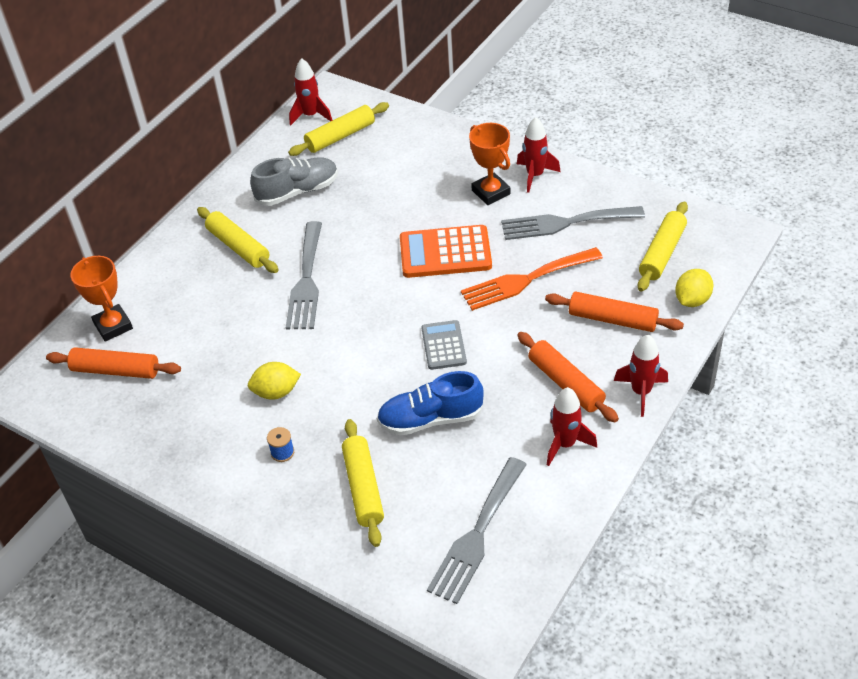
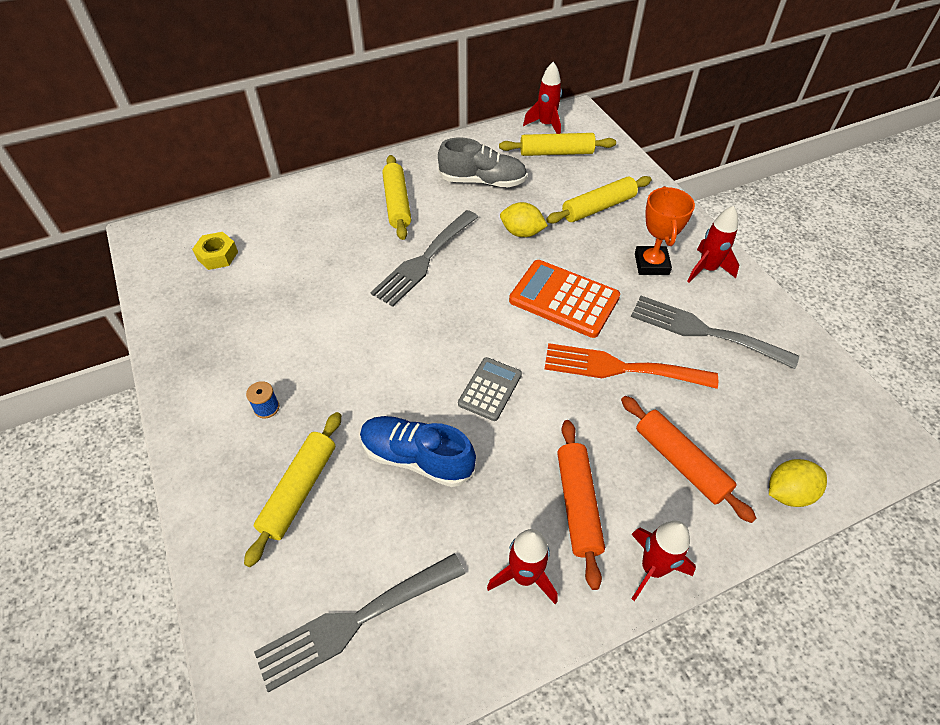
camera: 30 degrees right, 5 degrees up
orange rolling pin [46,347,181,379] -> yellow nut [192,232,238,270]
orange trophy [70,256,133,342] -> none
yellow lemon [247,362,301,400] -> yellow lemon moved to [500,202,548,237]
yellow rolling pin [638,202,688,292] -> yellow rolling pin moved to [546,176,652,224]

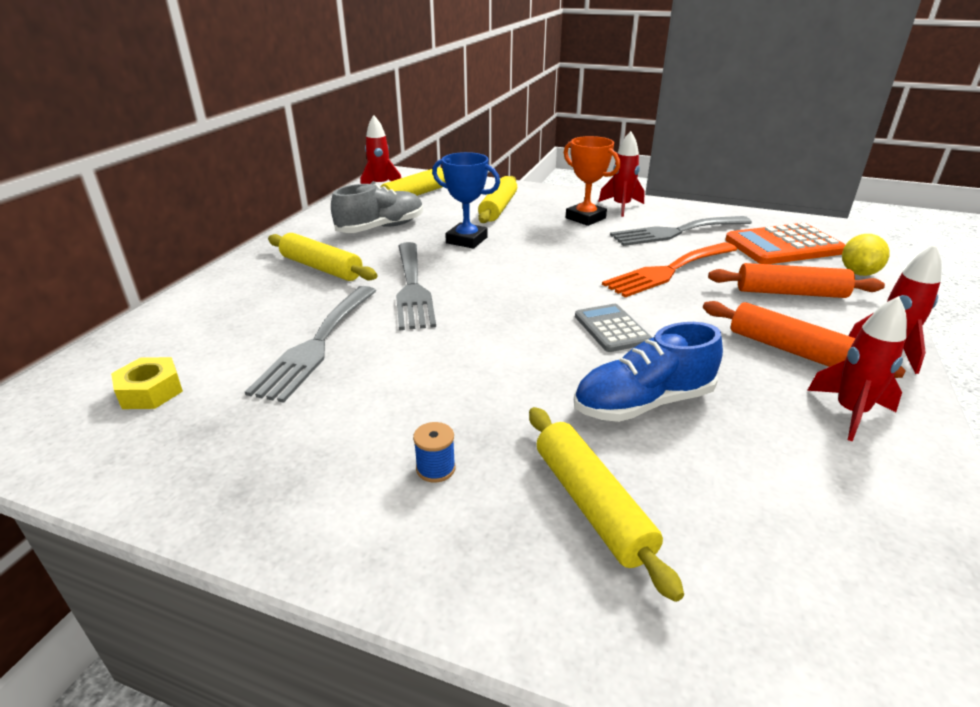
camera: 45 degrees left, 20 degrees down
grey fork [254,553,465,693] -> grey fork moved to [245,286,376,403]
yellow lemon [500,202,548,237] -> blue trophy [432,152,500,249]
orange calculator [509,260,620,338] -> orange calculator moved to [725,223,845,264]

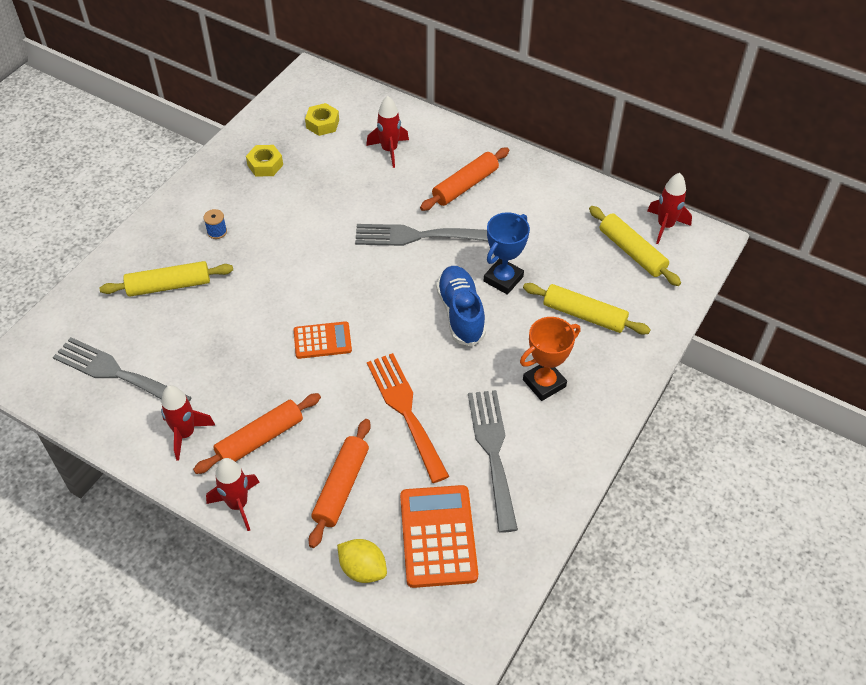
camera: 100 degrees right, 20 degrees up
grey fork [245,286,376,403] -> grey fork moved to [53,337,192,402]
yellow rolling pin [268,233,377,281] -> orange rolling pin [420,148,509,211]
grey shoe [331,184,423,233] -> none
blue shoe [574,322,723,422] -> blue shoe moved to [436,266,486,347]
grey calculator [575,304,652,352] -> orange calculator [294,321,352,359]
red rocket [598,131,645,217] -> red rocket moved to [366,96,409,168]
none -> yellow nut [246,145,283,177]

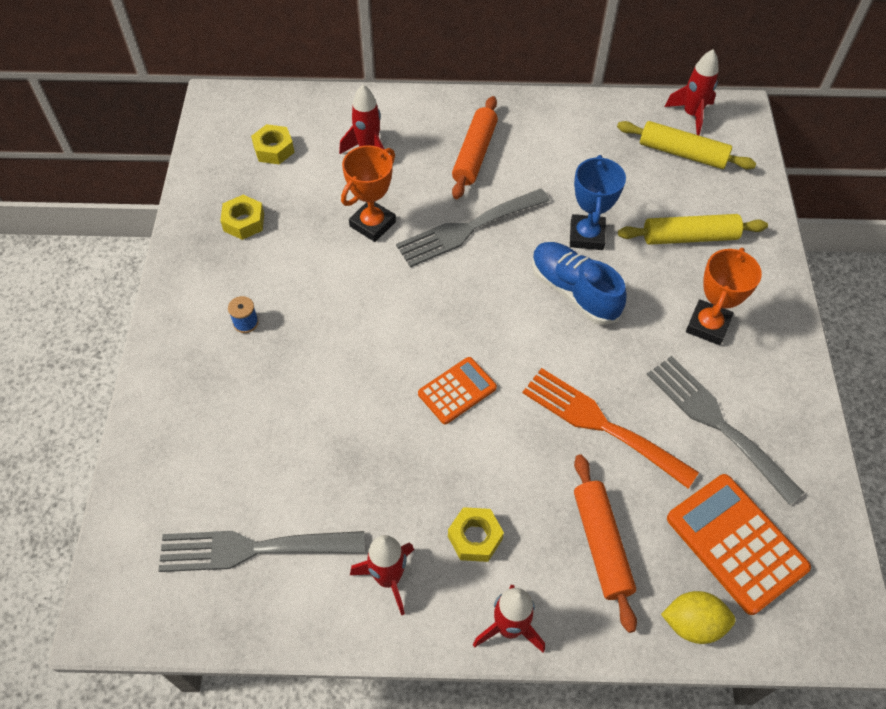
camera: 30 degrees left, 5 degrees up
yellow rolling pin [99,261,233,296] -> none
orange rolling pin [193,393,321,474] -> yellow nut [448,507,504,562]
none -> orange trophy [341,145,396,242]

